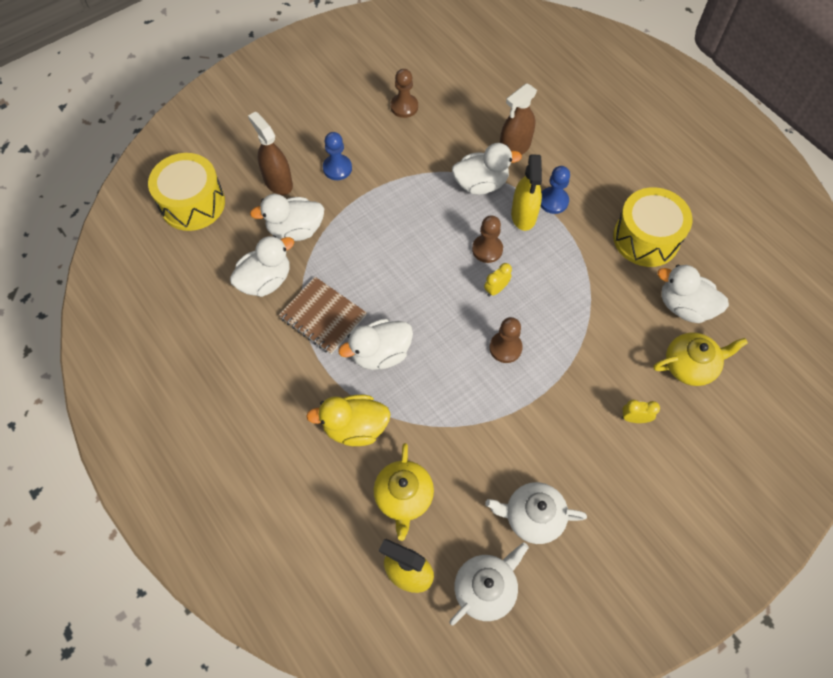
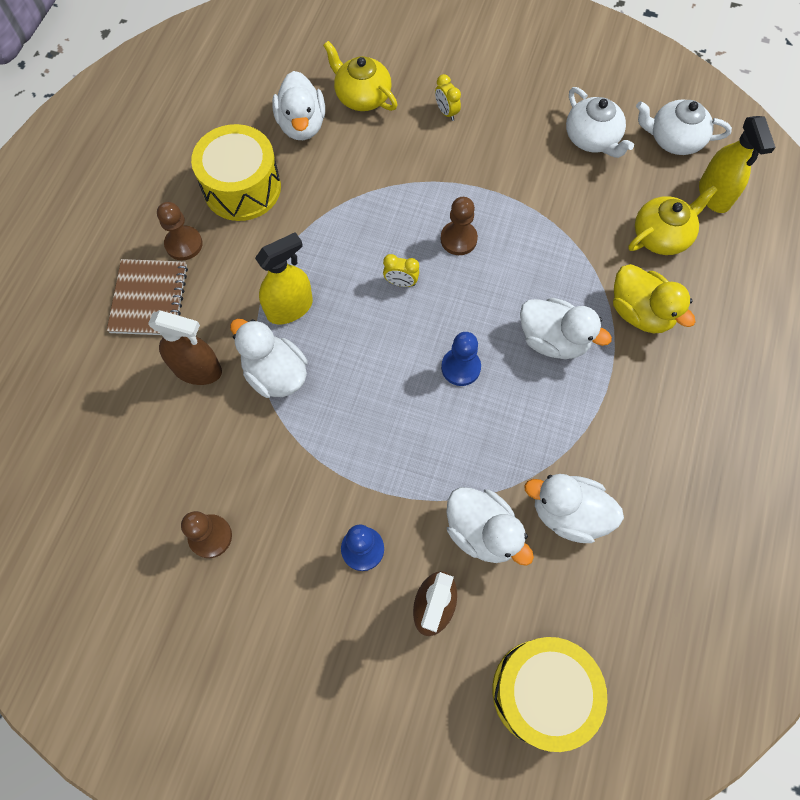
camera: 125 degrees left, 5 degrees up
brown notebook [279,277,367,354] -> brown notebook moved to [107,259,188,335]
brown pawn [472,215,503,263] -> brown pawn moved to [157,202,203,261]
blue pawn [541,166,570,214] -> blue pawn moved to [441,332,481,386]

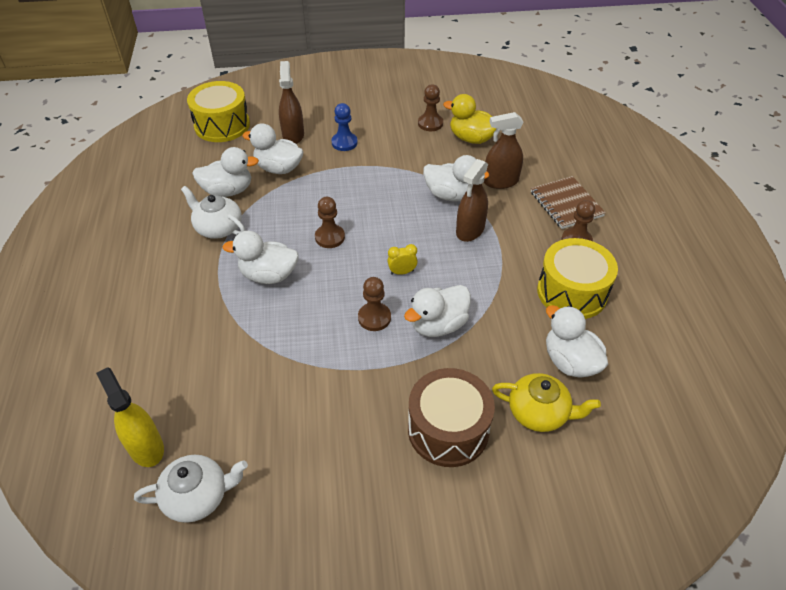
camera: 155 degrees right, 20 degrees down
yellow spray bottle [255,232,313,324] -> brown spray bottle [456,159,488,242]
yellow clock [435,74,461,121] -> brown drum [408,368,495,467]
blue pawn [441,332,481,386] -> brown pawn [315,197,345,248]
white teapot [566,87,634,158] -> white teapot moved to [181,186,246,239]
yellow duck [613,264,696,333] -> yellow duck moved to [443,94,496,144]
yellow teapot [628,185,718,255] -> none
none -> white duck [404,285,471,337]

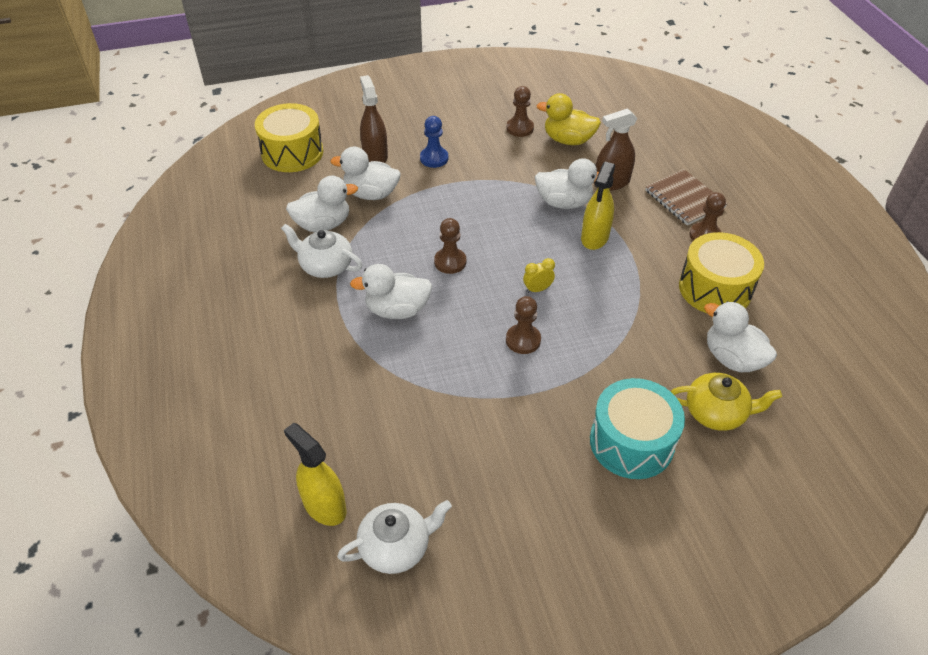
camera: 10 degrees left, 0 degrees up
white duck [404,285,471,337] -> none
brown drum [408,368,495,467] -> turquoise drum [590,378,685,479]
brown spray bottle [456,159,488,242] -> yellow spray bottle [581,162,615,250]

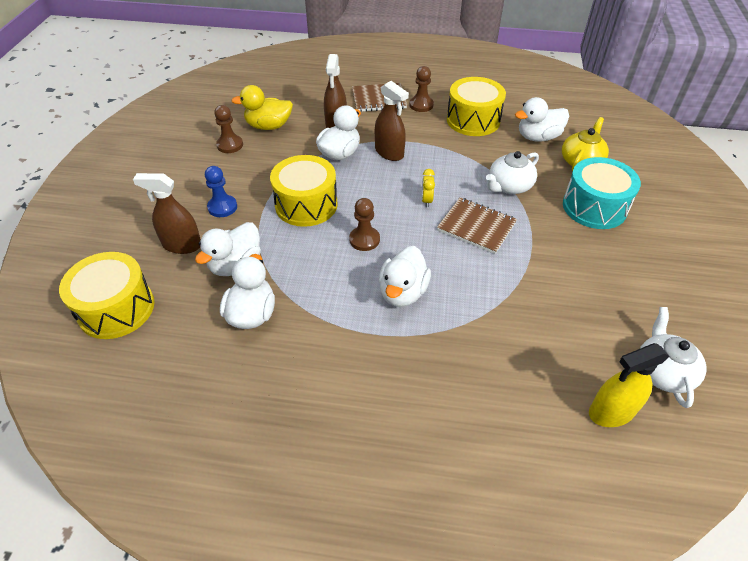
camera: 65 degrees left, 0 degrees up
white teapot [281,224,363,278] -> white teapot moved to [486,151,539,194]
brown pawn [506,296,541,354] -> brown notebook [437,197,517,254]
yellow duck [536,93,601,145] -> yellow duck turned 45 degrees clockwise [231,85,293,130]
yellow spray bottle [581,162,615,250] -> brown spray bottle [375,81,409,161]
none -> yellow drum [270,155,338,227]

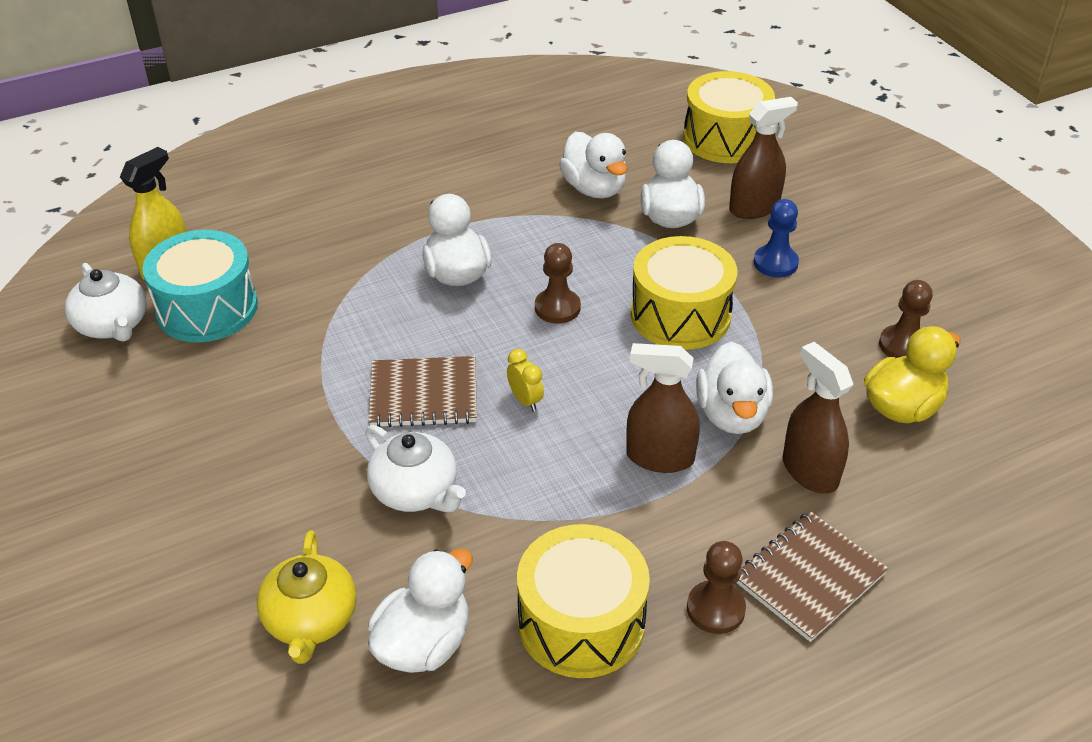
camera: 145 degrees right, 5 degrees down
white teapot [486,151,539,194] -> white teapot turned 120 degrees clockwise [365,425,466,512]
turquoise drum [563,157,641,229] -> turquoise drum moved to [142,230,258,342]

